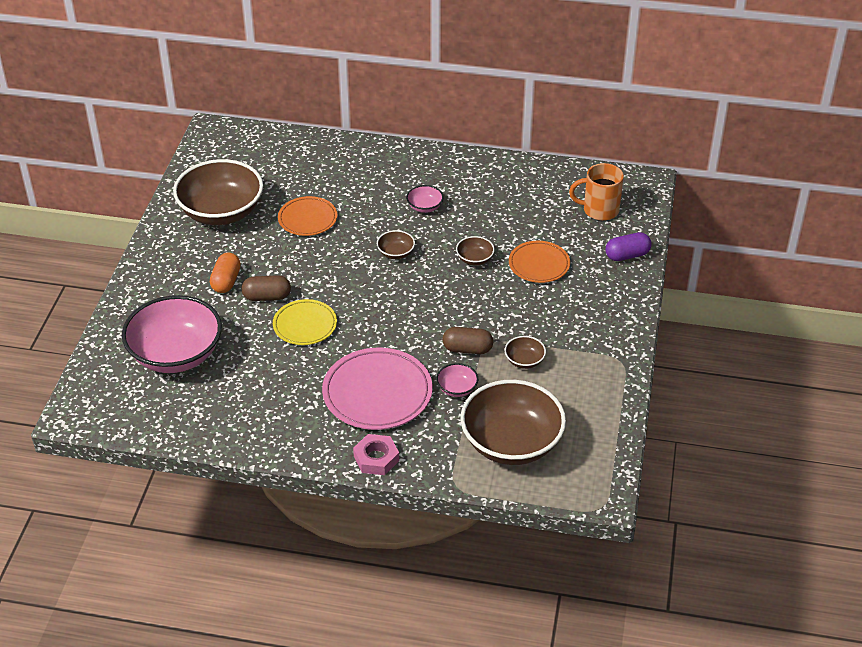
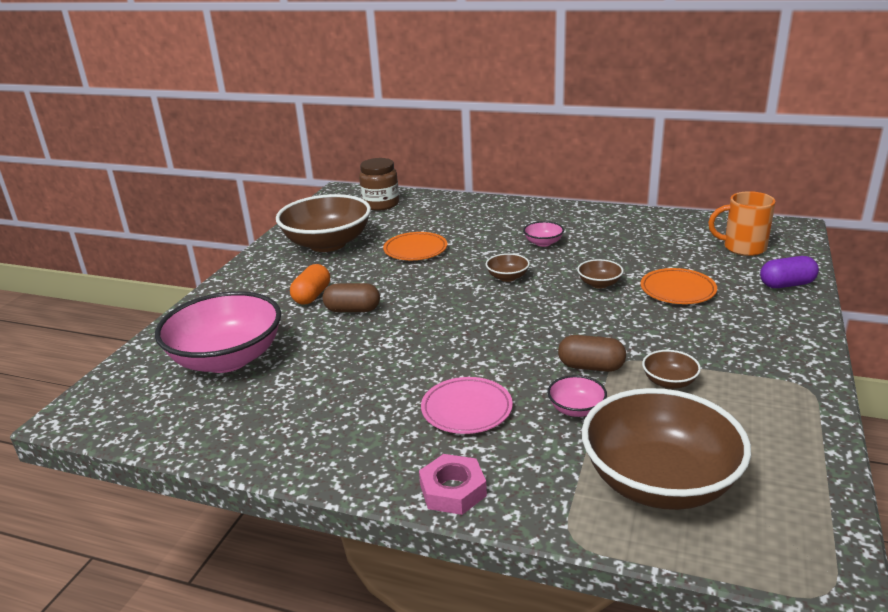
camera: 10 degrees right, 15 degrees down
yellow plate [273,299,337,345] -> none
pink plate [322,348,432,430] -> pink plate [421,377,513,434], size x0.61
none -> brown jar [359,158,399,211]

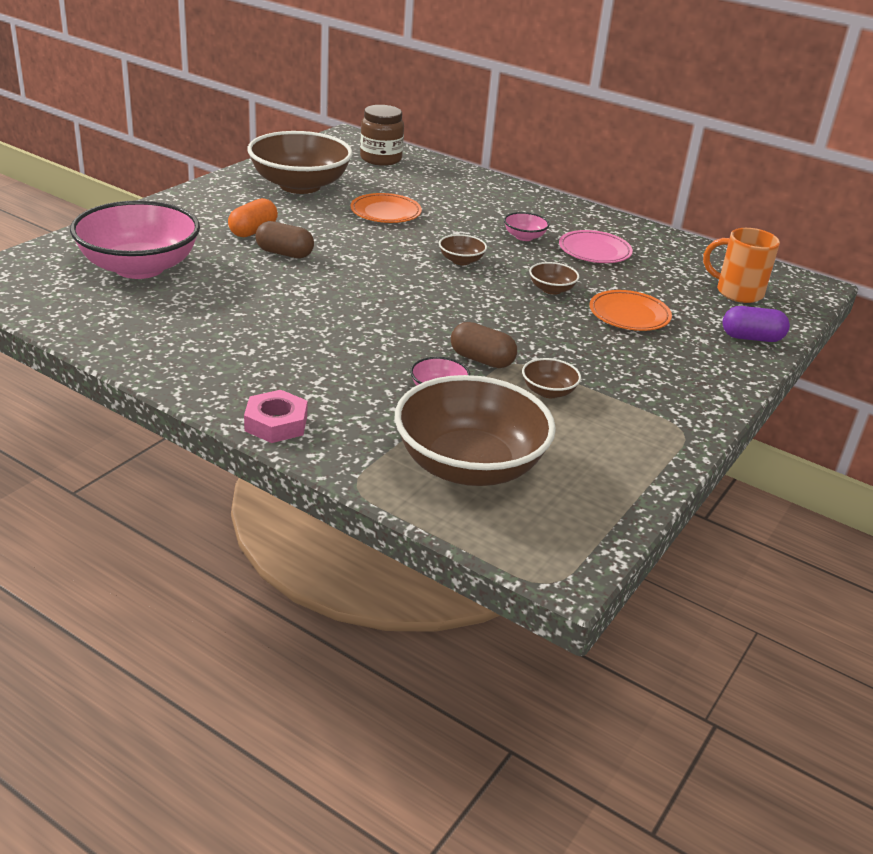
camera: 10 degrees right, 5 degrees up
pink plate [421,377,513,434] -> pink plate moved to [559,230,633,263]

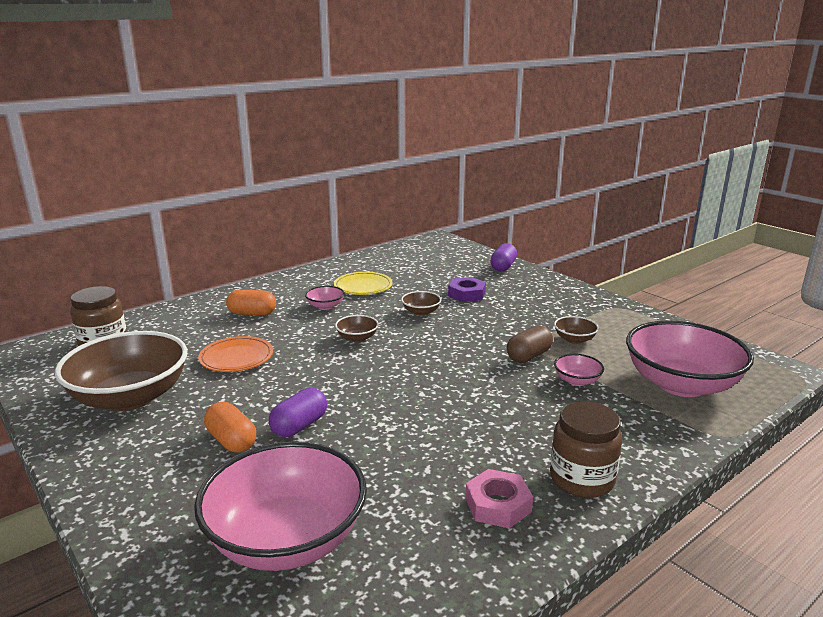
camera: 70 degrees left, 10 degrees down
pink nut [244,390,307,443] -> pink nut moved to [465,469,533,528]
brown capsule [255,221,314,258] -> purple capsule [269,388,327,437]
brown bowl [395,375,556,486] -> pink bowl [626,321,754,397]
pink plate [559,230,633,263] -> yellow plate [334,272,393,295]
orange plate [590,290,672,331] -> purple nut [448,277,486,302]
orange mug [703,228,780,303] -> none
none -> orange capsule [226,290,276,315]
none -> brown jar [550,401,622,498]

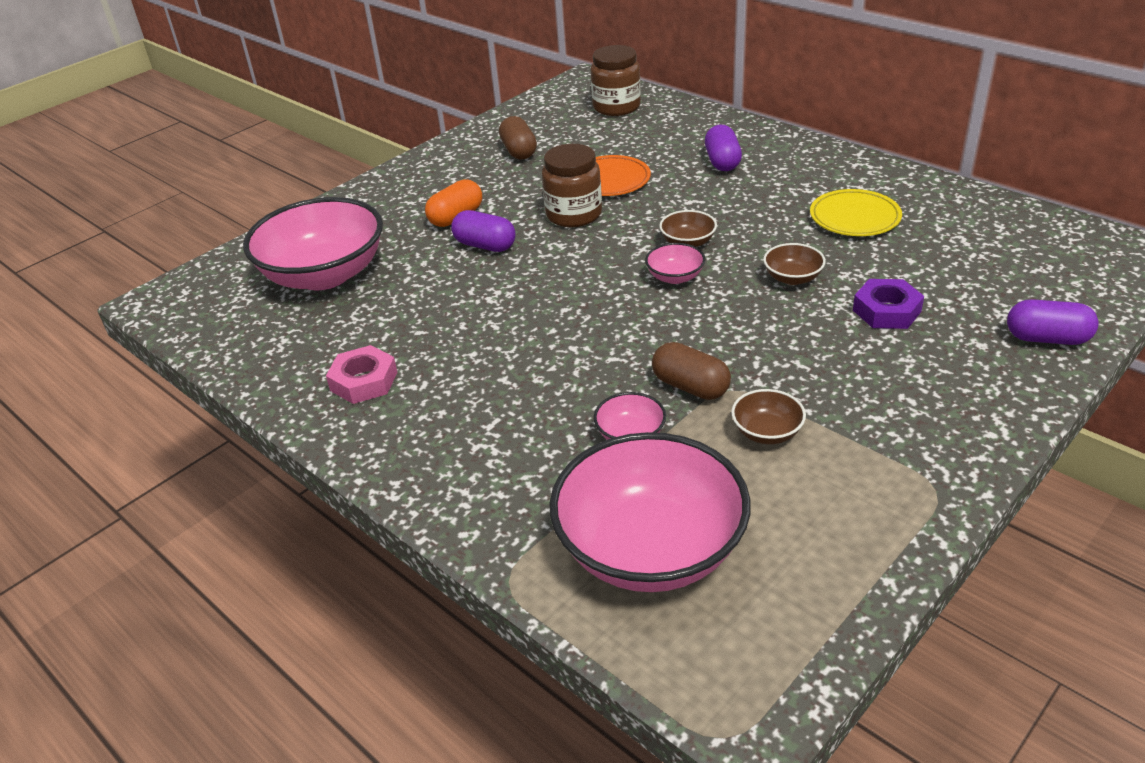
camera: 85 degrees right, 15 degrees up
brown bowl [55,331,188,411] -> brown capsule [499,116,537,159]
orange capsule [226,290,276,315] -> purple capsule [705,125,742,171]
pink bowl [305,286,345,310] -> pink bowl moved to [645,243,705,284]
brown jar [550,401,622,498] -> brown jar moved to [542,144,602,227]

